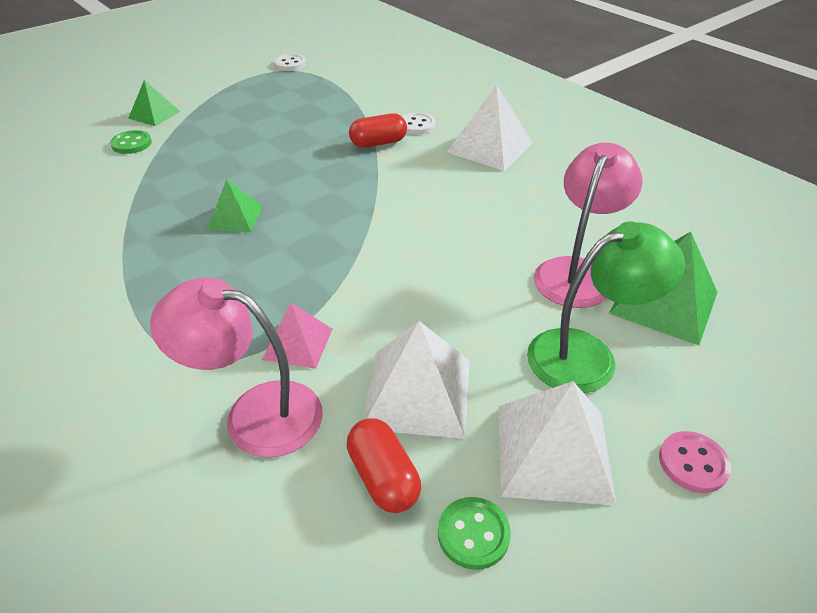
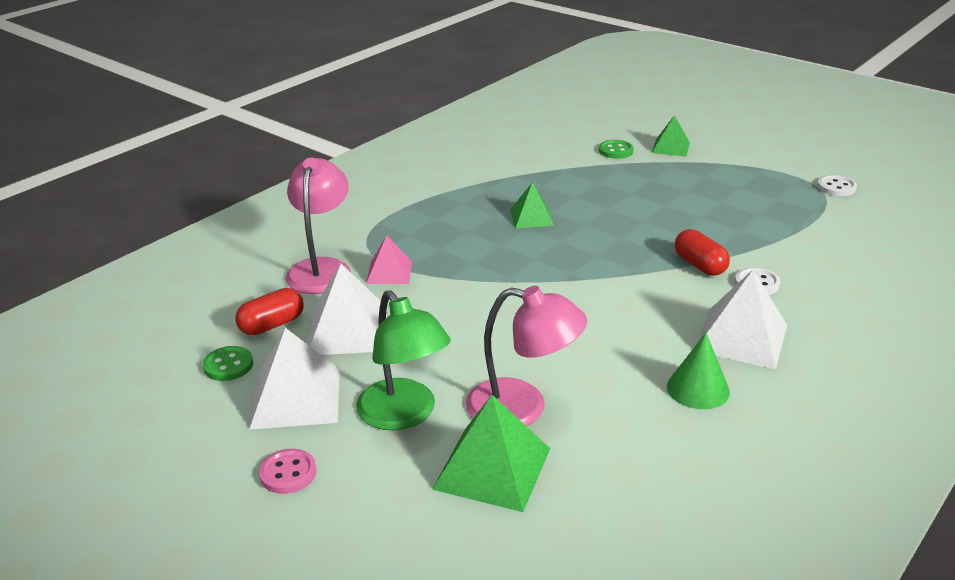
camera: 80 degrees right, 10 degrees down
none -> green cone [667,333,730,409]

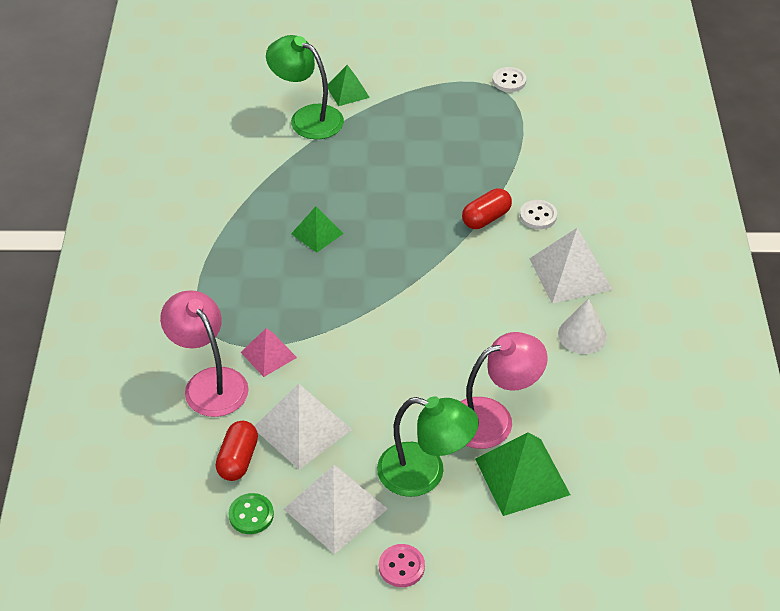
camera: 40 degrees left, 15 degrees up
green button [599,140,634,159] -> green lamp [266,35,344,139]
green cone [667,333,730,409] -> white cone [558,298,607,354]
red capsule [675,229,730,276] -> red capsule turned 60 degrees counterclockwise [462,188,512,229]

